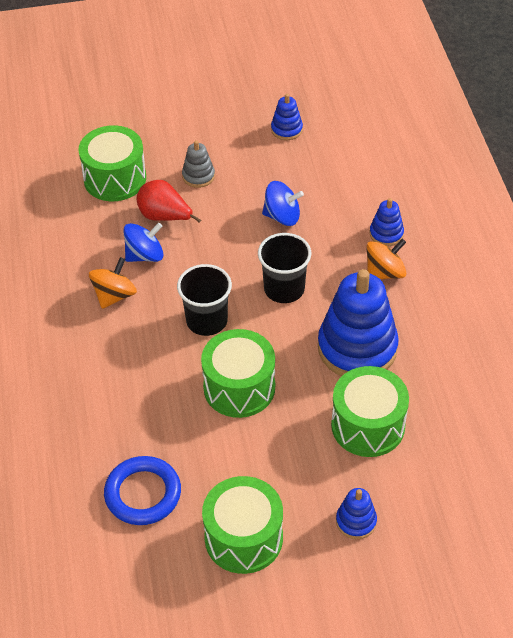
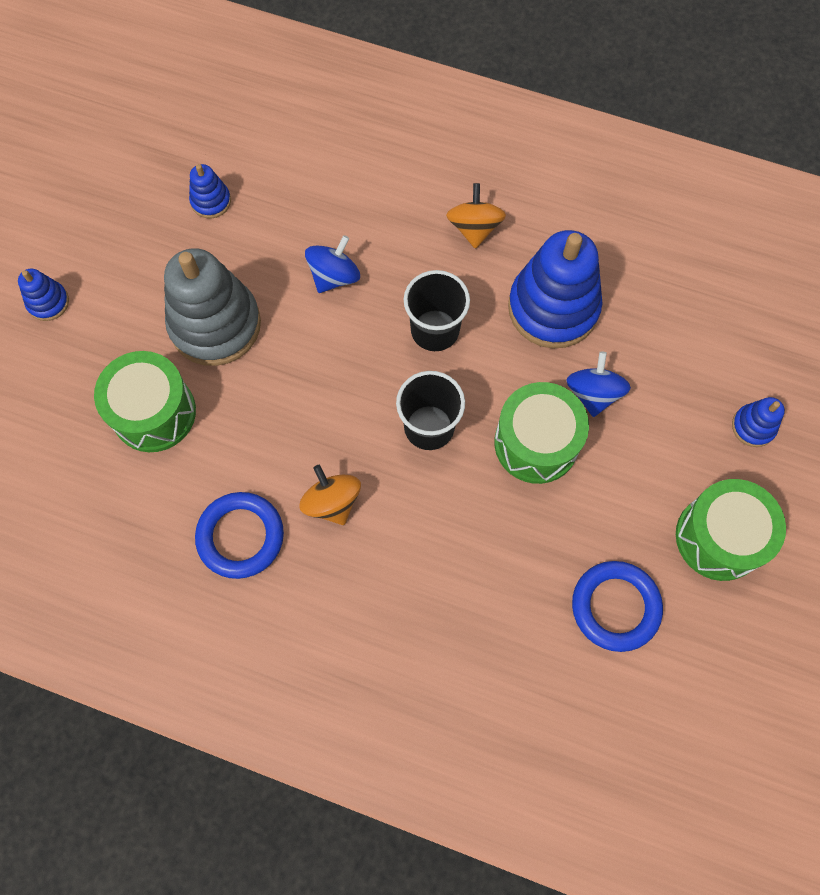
camera: 60 degrees left, 20 degrees up
blue spinning top [123,223,163,262] -> blue spinning top moved to [566,351,631,417]
red pear [136,180,201,223] -> none
grey stacking toy [182,140,215,188] -> grey stacking toy [164,248,261,366], size x2.17
green drum [331,366,409,457] -> none
blue stacking toy [370,198,404,246] -> blue stacking toy moved to [18,269,69,321]
none -> blue ring [195,492,284,579]

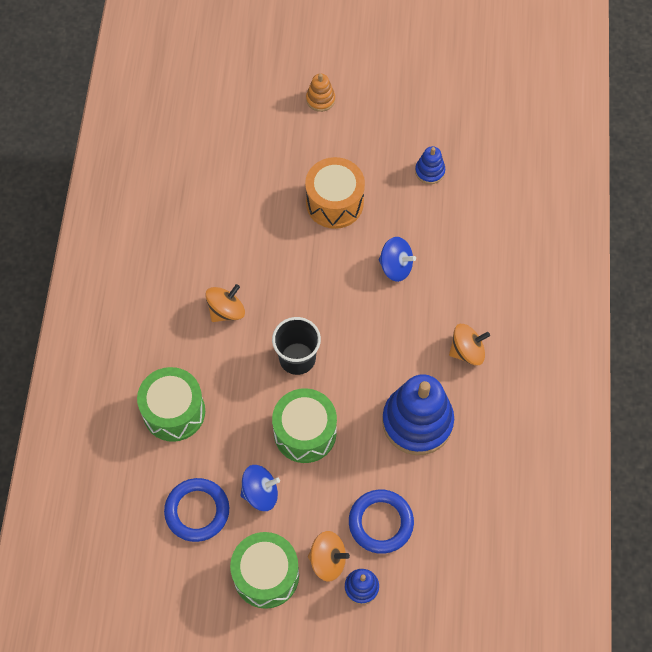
camera: 75 degrees right, 5 degrees down
blue stacking toy [18,269,69,321] -> orange stacking toy [306,74,335,112]
green drum [94,351,196,452] -> green drum moved to [137,367,205,442]
grey stacking toy [164,248,261,366] -> orange drum [305,157,365,229]
blue ring [195,492,284,579] -> blue ring moved to [349,490,414,554]
black cup [404,270,470,351] -> none
blue spinning top [566,351,631,417] -> blue spinning top moved to [240,465,280,511]
none -> orange spinning top [308,531,350,582]

